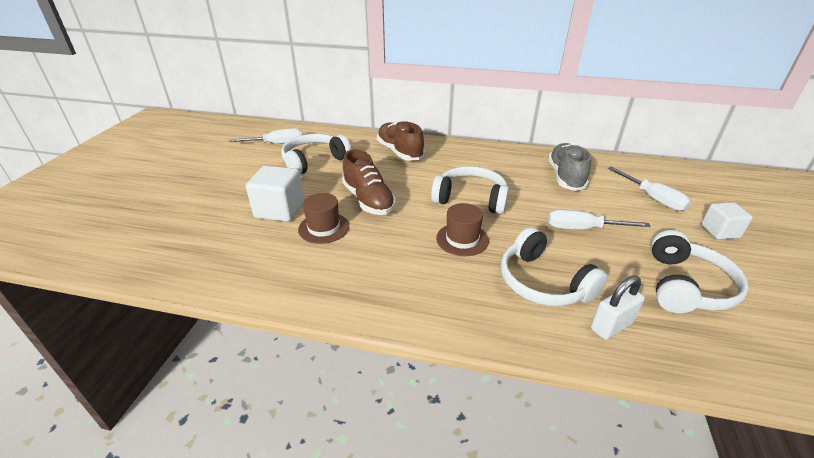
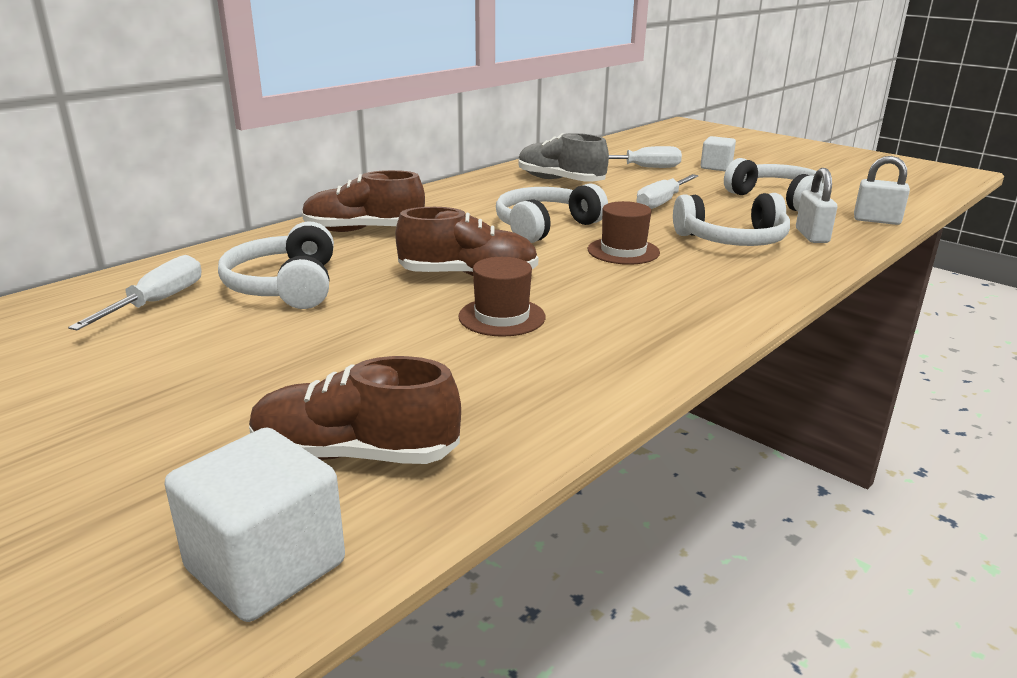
camera: 60 degrees left, 10 degrees down
white cube [246,166,304,222] -> white cube moved to [164,427,345,622]
none -> brown shoe [249,356,461,464]
none -> white padlock [854,156,910,225]

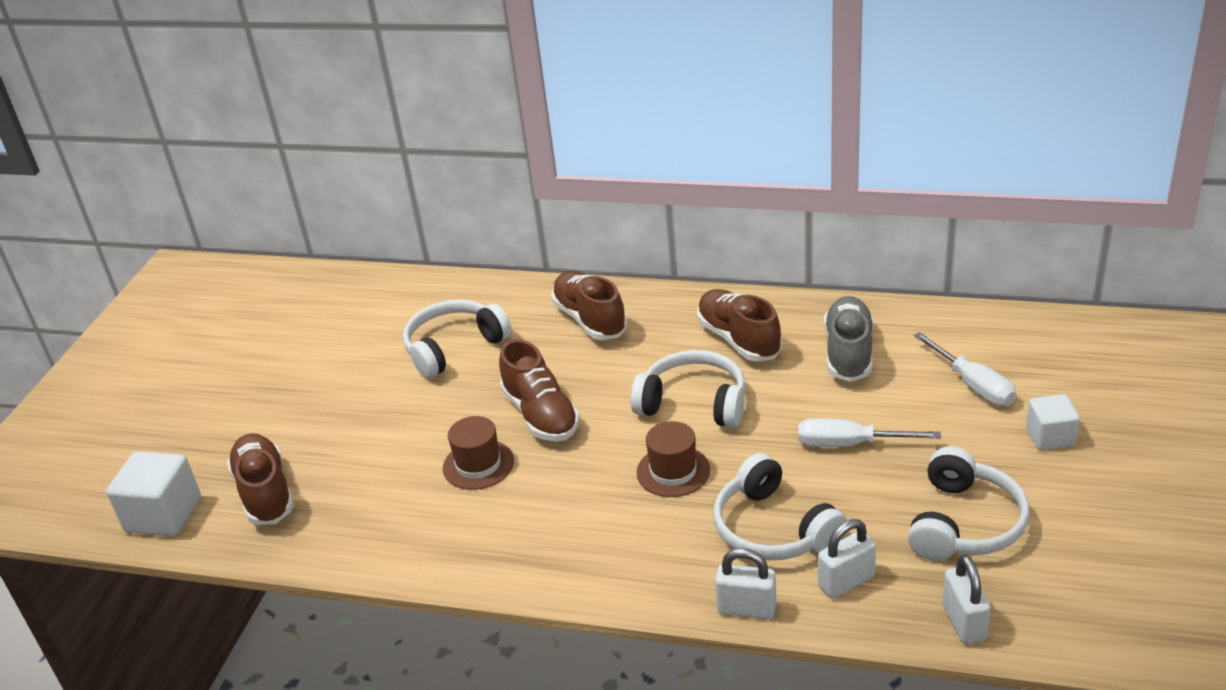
camera: 65 degrees right, 10 degrees up
white screwdriver [68,255,202,330] -> none
none -> brown shoe [697,289,782,362]
none -> white padlock [715,548,776,619]

